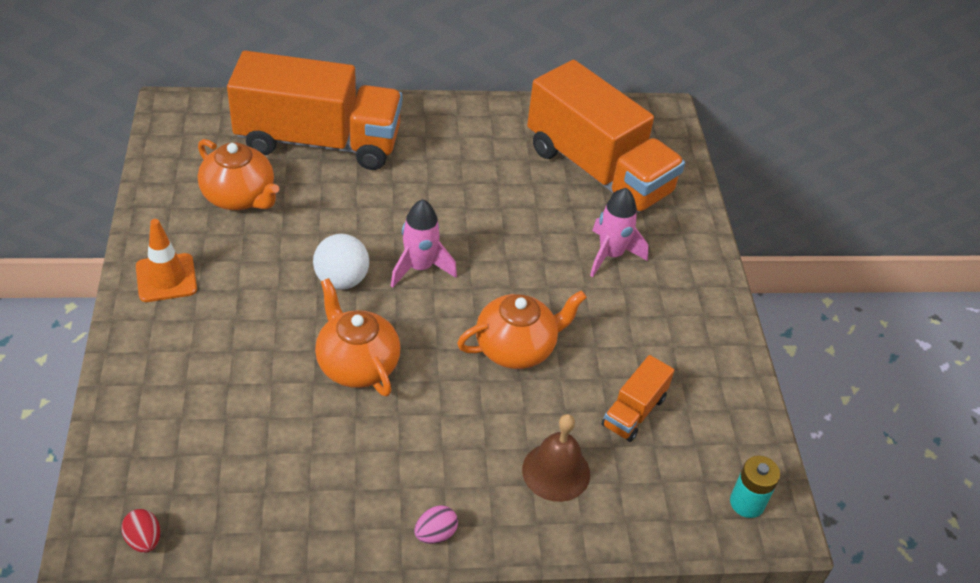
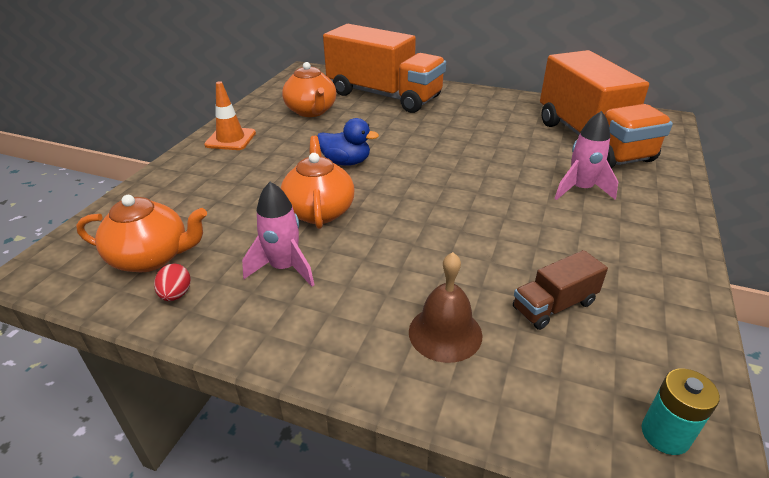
camera: 30 degrees right, 10 degrees down
red egg [121,509,160,553] -> red egg moved to [154,264,191,301]
white ball [313,234,369,290] -> blue duck [317,118,379,166]
pink rocket [391,199,457,288] -> pink rocket moved to [242,182,315,287]
pink egg [414,505,458,544] -> none
orange teapot [457,290,587,369] -> orange teapot moved to [76,195,207,272]
orange truck [602,355,674,442] -> brown truck [513,250,608,330]

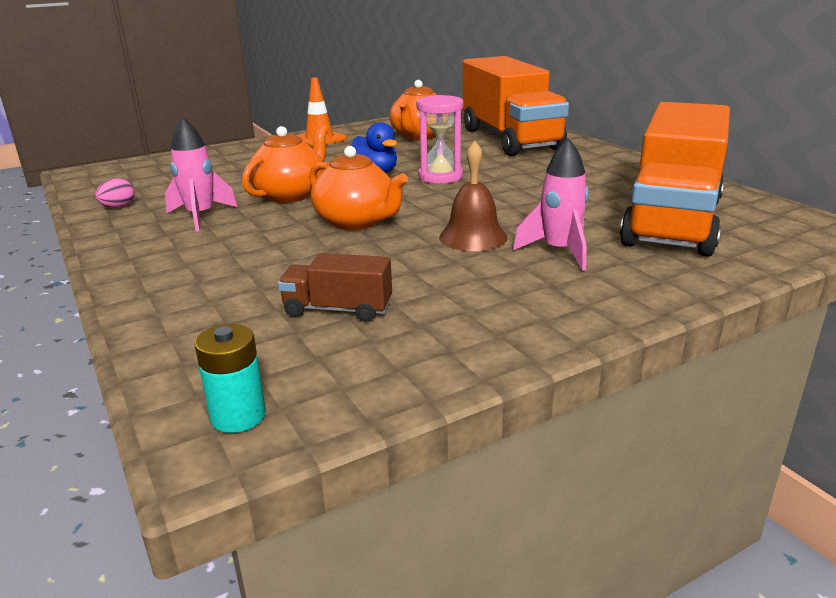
camera: 40 degrees right, 10 degrees down
orange teapot [76,195,207,272] -> orange teapot moved to [309,146,408,230]
red egg [154,264,191,301] -> pink egg [95,178,135,208]
brown bell [409,252,482,363] -> brown bell moved to [439,141,508,251]
none -> pink hourglass [416,95,464,184]

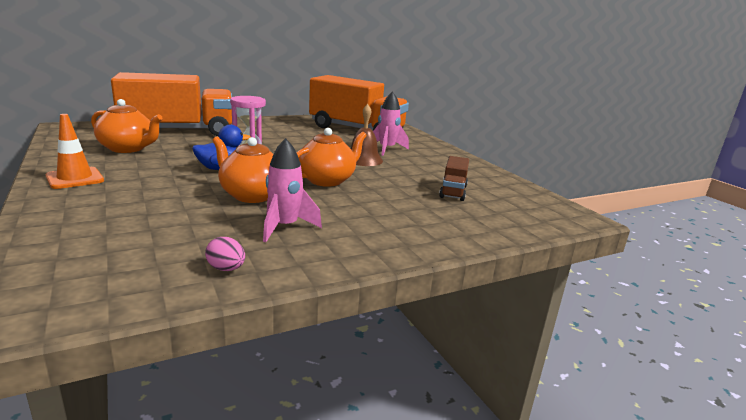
camera: 90 degrees left, 5 degrees down
turquoise battery [194,324,266,433] -> none

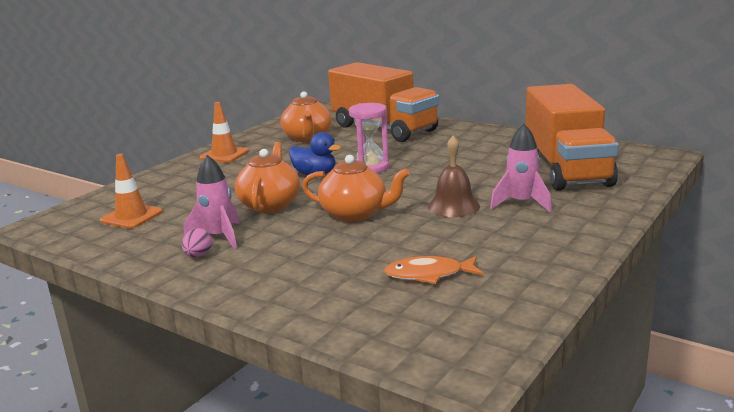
camera: 65 degrees right, 0 degrees up
pink egg [205,237,245,271] -> pink egg moved to [182,228,212,257]
brown truck [439,156,469,201] -> orange fish [384,256,484,284]
none -> orange traffic cone [100,154,162,229]

